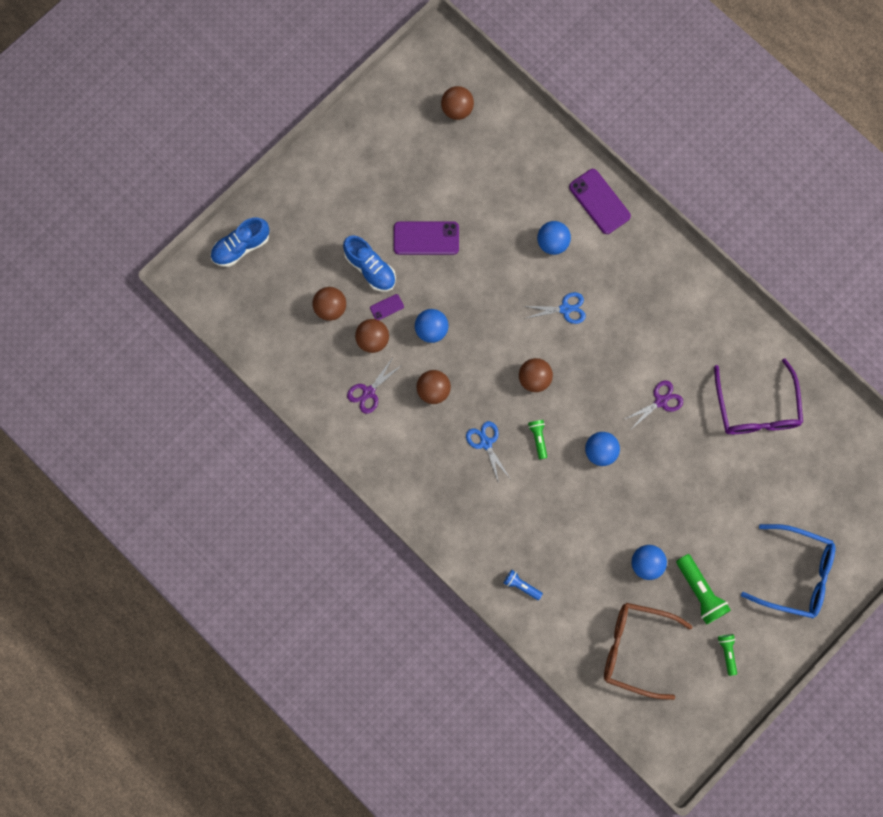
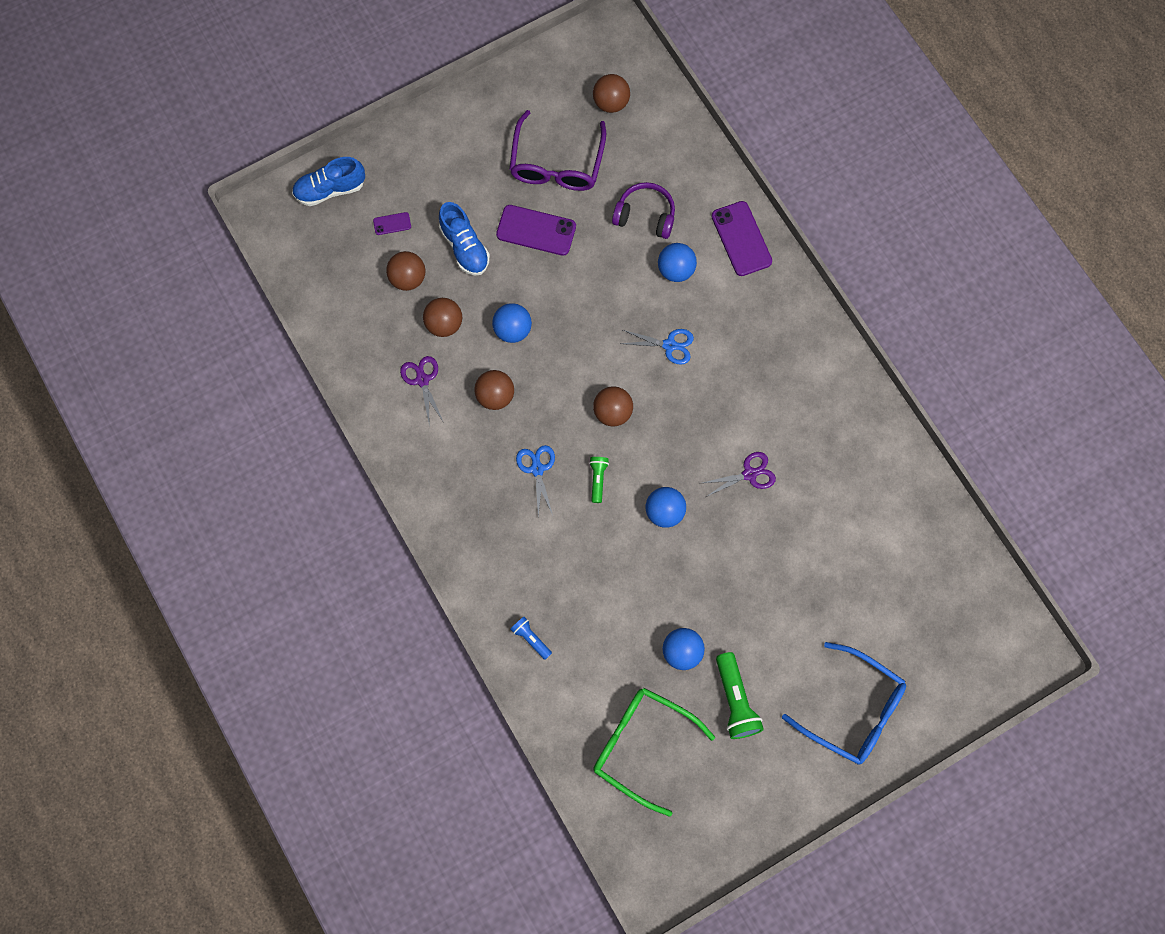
camera: 15 degrees right, 5 degrees down
purple scissors [347,359,402,414] -> purple scissors turned 105 degrees clockwise [400,356,443,427]
purple phone [370,294,404,320] -> purple phone moved to [373,212,411,235]
brown glasses [604,603,693,700] -> green glasses [593,688,715,817]
purple glasses [714,358,803,434] -> purple glasses moved to [509,110,606,191]
green flashlight [718,634,737,676] -> none
none -> purple headphones [612,182,675,239]

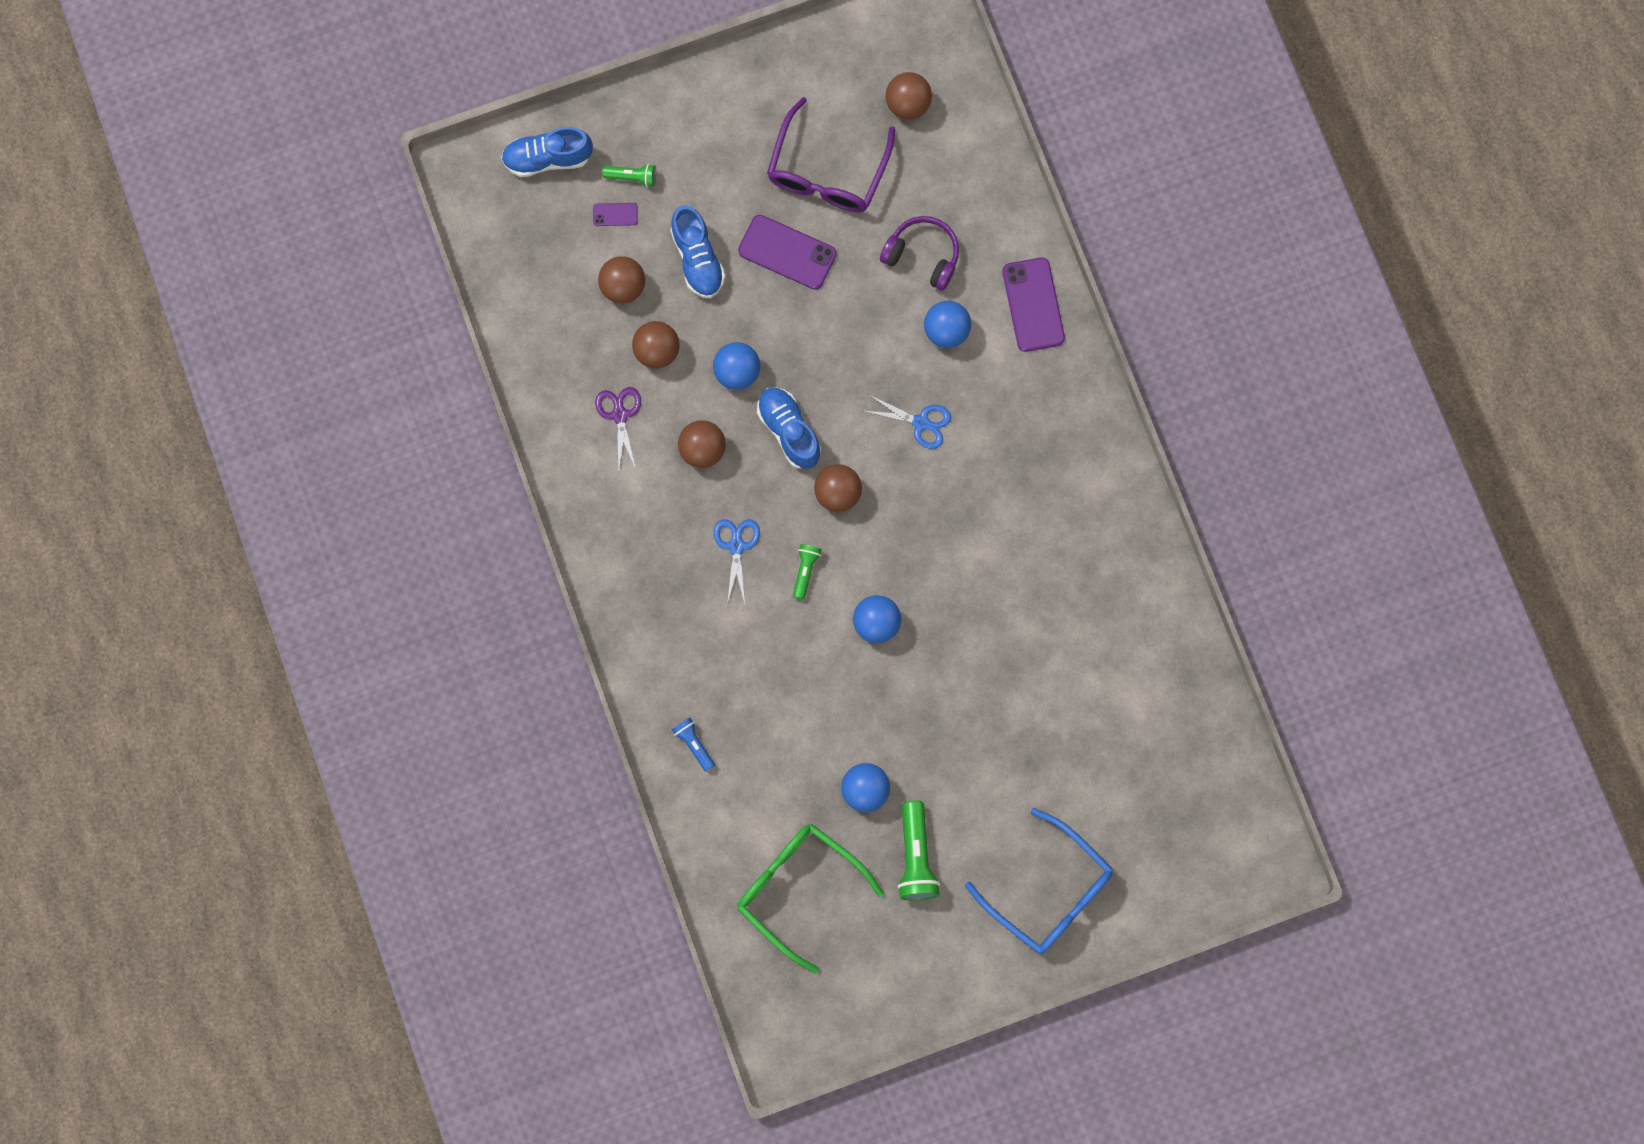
camera: 10 degrees right, 5 degrees up
purple scissors [703,452,776,497] -> none
none -> green flashlight [602,164,656,187]
none -> blue shoe [757,387,821,469]

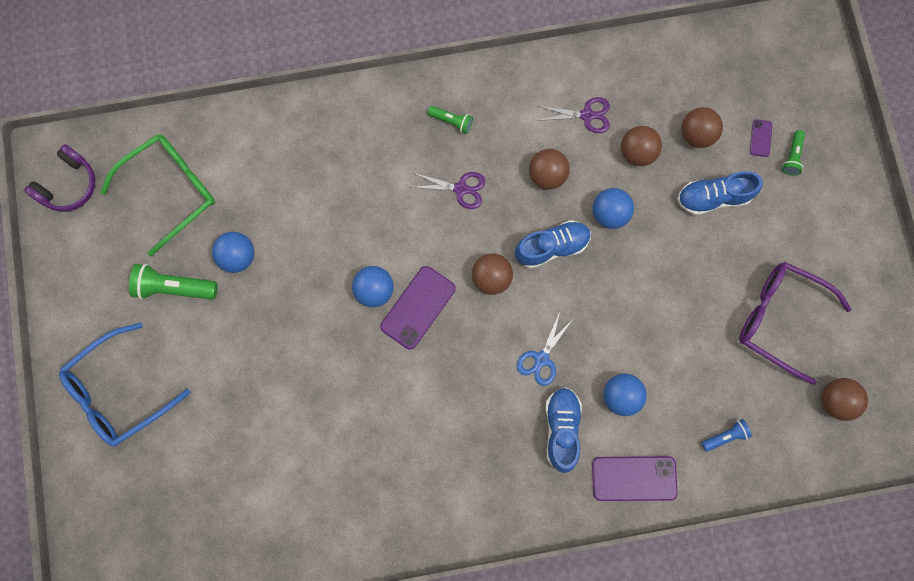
camera: 100 degrees right, 0 degrees up
blue shoe [501,127,593,177] -> blue shoe moved to [545,387,582,473]
blue flashlight [672,718,715,772] -> blue flashlight moved to [702,419,752,452]
blue scissors [714,519,760,604] -> purple scissors [412,172,485,209]
purple phone [738,215,837,289] -> purple phone moved to [380,266,456,350]
green flashlight [793,544,822,600] -> green flashlight moved to [428,106,473,134]
purple headphones [880,216,959,291] -> purple headphones moved to [24,144,96,212]

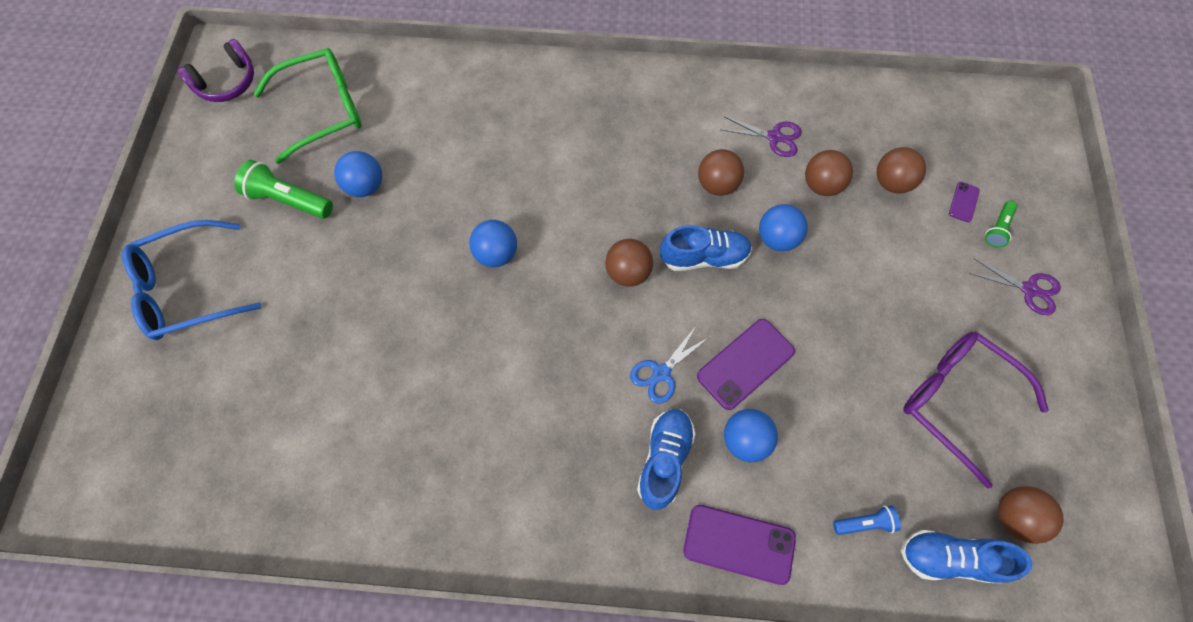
camera: 15 degrees right, 10 degrees down
purple phone [380,266,456,350] -> purple phone moved to [697,319,795,410]
purple scissors [412,172,485,209] -> purple scissors moved to [969,259,1061,315]
green flashlight [428,106,473,134] -> none
blue shoe [677,171,762,215] -> blue shoe moved to [901,530,1032,583]

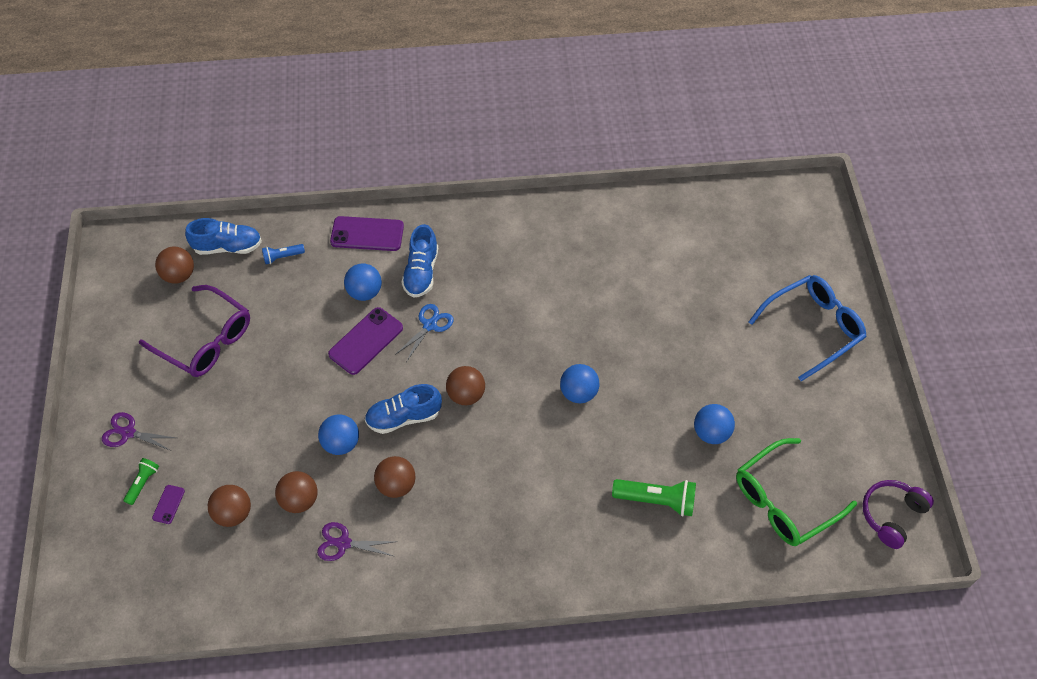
camera: 170 degrees right, 10 degrees down
green flashlight [234,160,333,219] -> green flashlight moved to [612,479,696,516]

